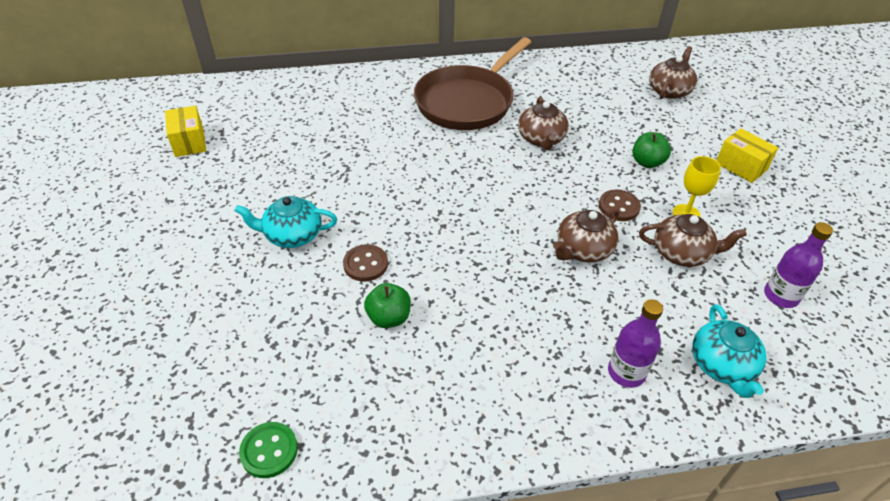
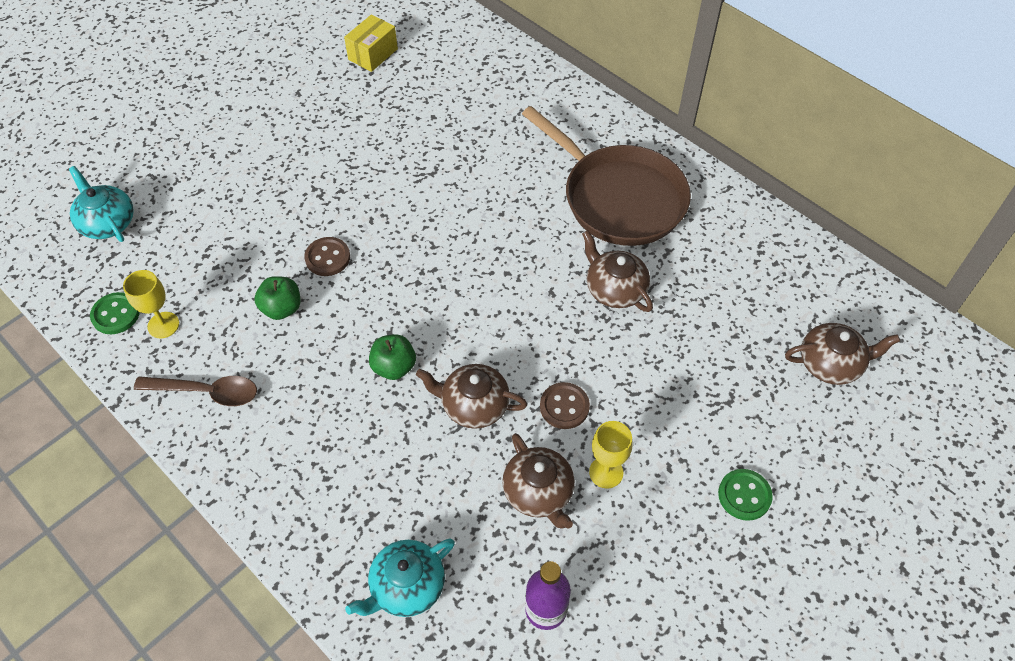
camera: 55 degrees right, 10 degrees up
turquoise teapot [235,196,337,248] -> turquoise teapot moved to [69,166,134,242]
brown pan [414,37,531,130] -> brown pan turned 135 degrees counterclockwise [522,106,691,246]
brown teapot [518,97,569,150] -> brown teapot turned 90 degrees clockwise [582,230,653,312]
purple bottle [608,299,663,388] -> none
green apple [632,132,671,168] -> green apple moved to [369,334,416,380]
yellow box [716,129,778,183] -> green button [718,469,773,521]
none -> yellow goblet [123,270,179,338]
none -> brown spoon [134,376,257,406]

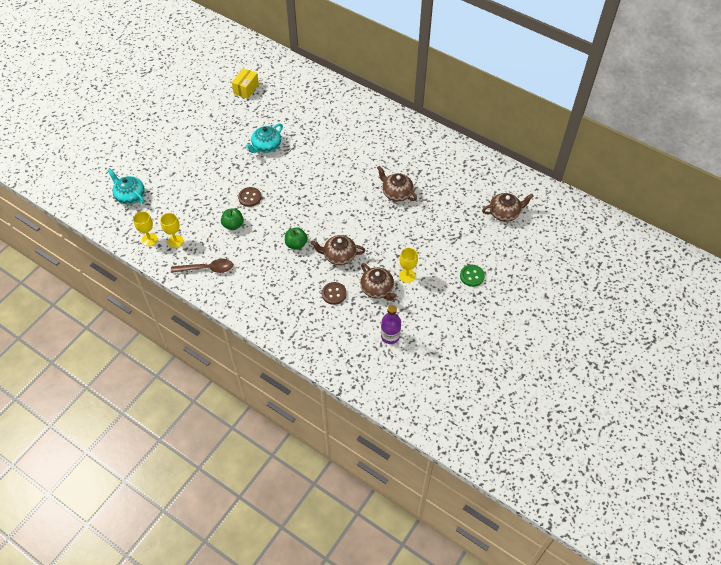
camera: 10 degrees left, 0 degrees up
green button [90,292,140,334] -> yellow goblet [133,211,158,246]
turquoise teapot [345,538,455,617] -> turquoise teapot moved to [245,123,283,153]
brown pan [522,106,691,246] -> none
brown button [540,382,590,429] -> brown button moved to [322,282,347,305]

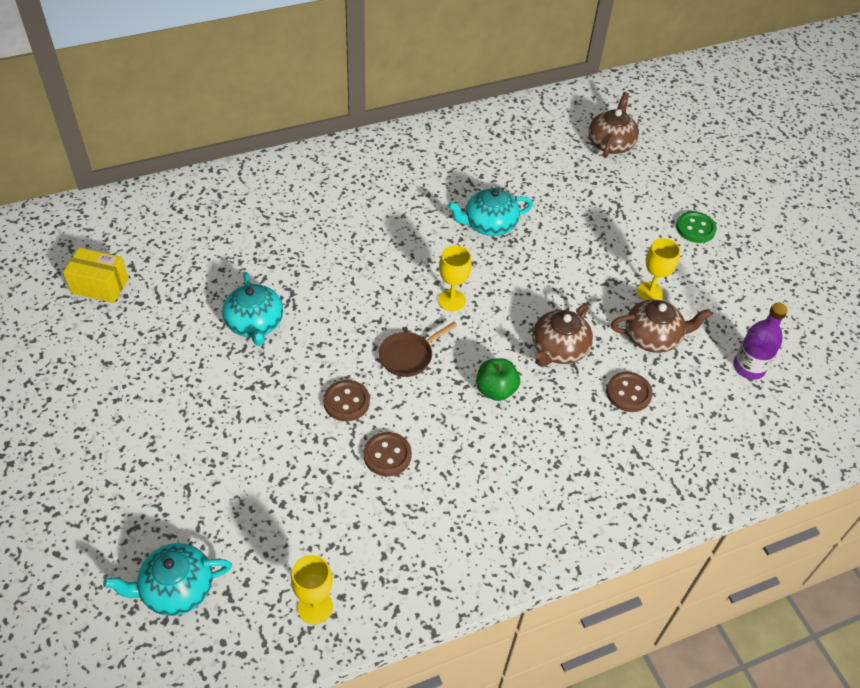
camera: 60 degrees left, 5 degrees down
yellow goblet [160,213,184,248] -> yellow goblet moved to [438,245,472,311]
brown spoon [171,259,233,273] -> none
green apple [221,208,244,230] -> brown button [364,432,412,477]
yellow box [232,68,259,99] -> yellow box turned 45 degrees counterclockwise [63,248,129,303]
brown teapot [377,165,417,201] -> turquoise teapot [447,188,533,236]
none -> brown pan [379,322,457,377]

